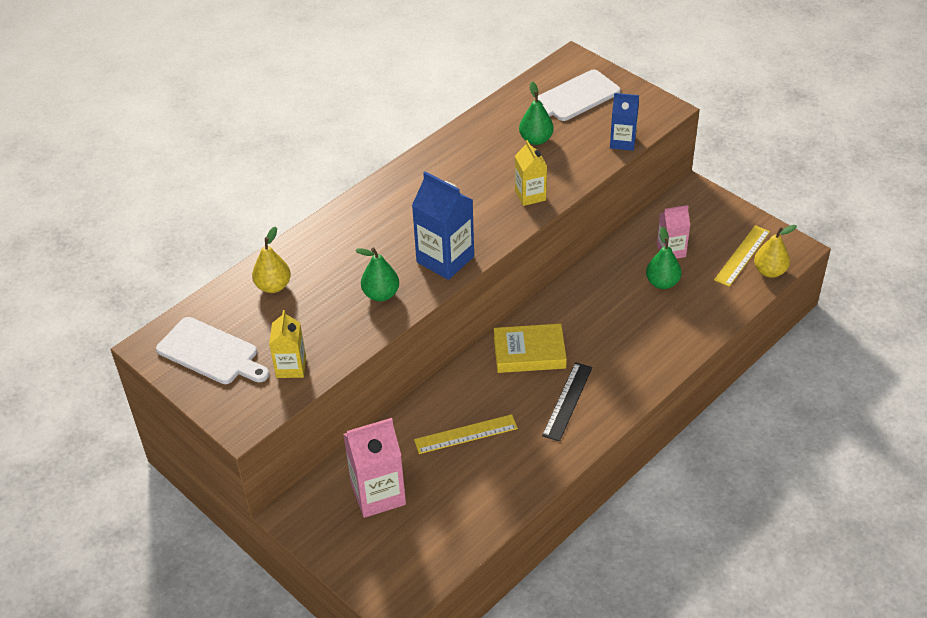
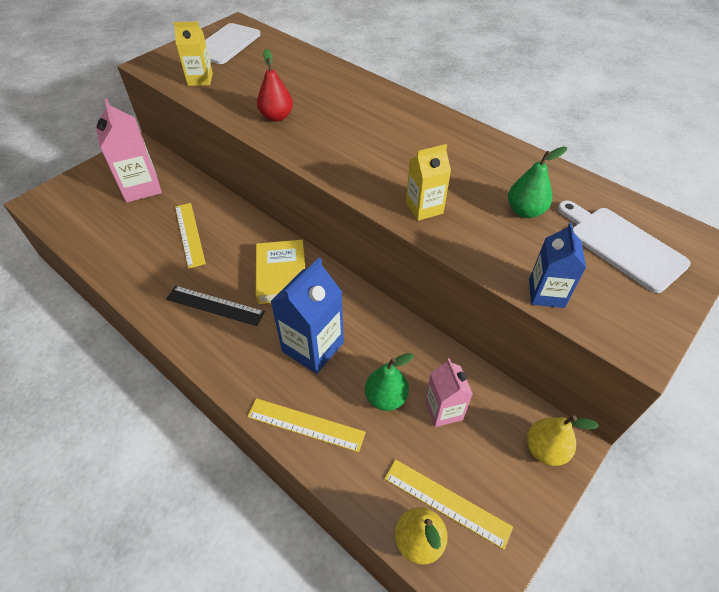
camera: 85 degrees right, 5 degrees up
yellow pear [252,226,291,293] -> yellow pear moved to [527,415,599,466]
green pear [355,247,399,301] -> red pear [257,48,293,122]
blue carton [412,171,474,280] -> blue carton moved to [270,258,344,374]
none -> yellow ruler [247,398,366,452]

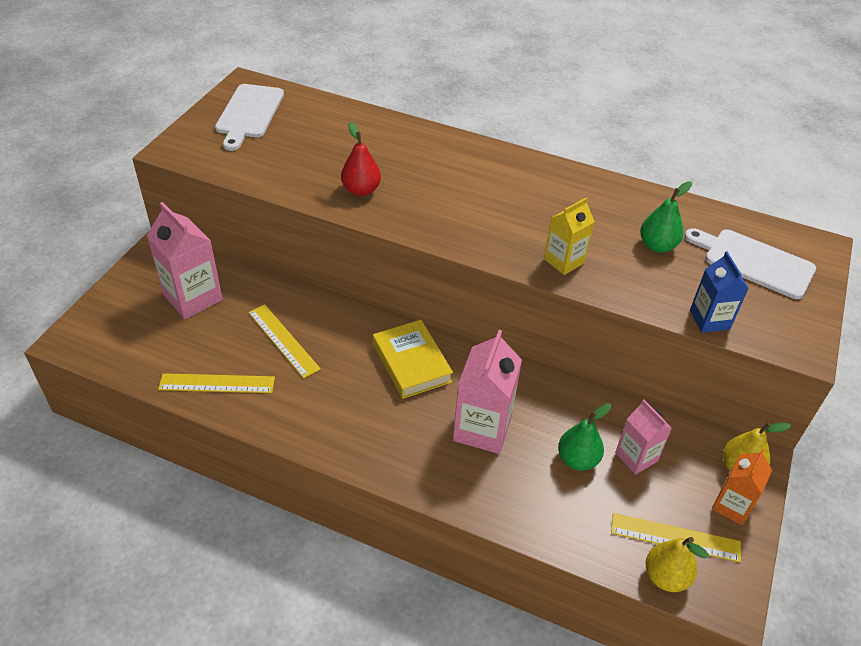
camera: 20 degrees left, 5 degrees down
black ruler [166,286,265,326] -> none
yellow carton [173,22,213,86] -> none
yellow ruler [247,398,366,452] -> yellow ruler moved to [158,373,275,393]
blue carton [270,258,344,374] -> pink carton [453,330,522,454]
none -> orange carton [712,449,772,525]

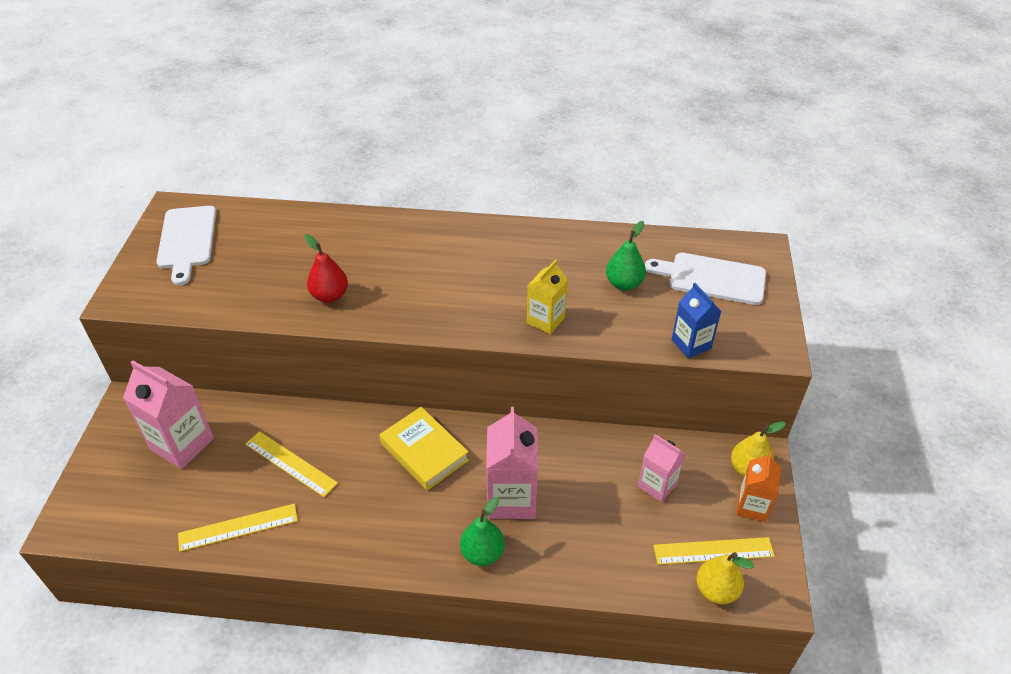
camera: 15 degrees left, 0 degrees up
green pear [558,403,611,471] -> green pear moved to [460,497,505,566]

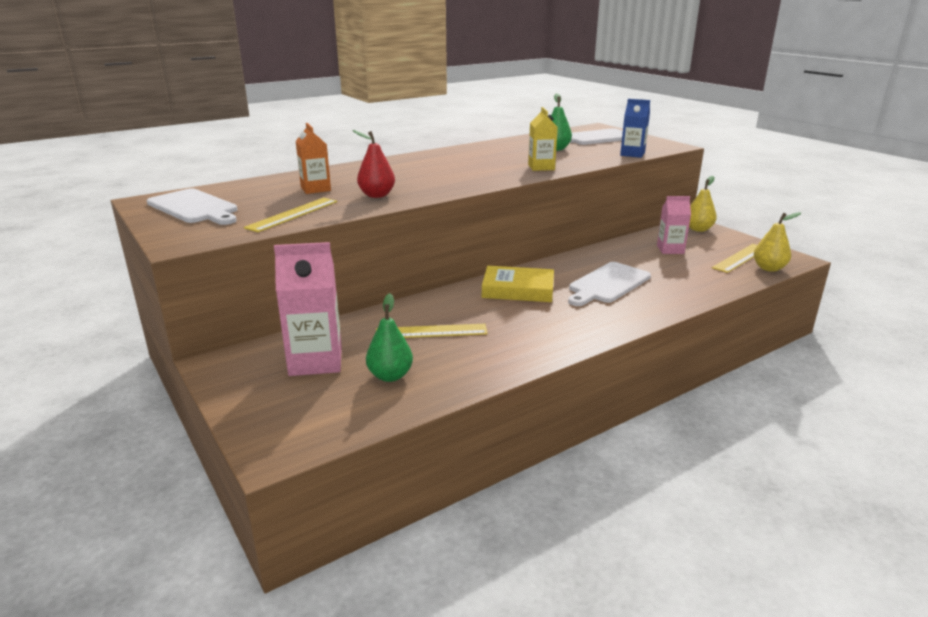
camera: 40 degrees left, 20 degrees down
yellow ruler [178,504,298,552] -> yellow ruler moved to [244,198,337,232]
green pear [460,497,505,566] -> green pear moved to [366,293,413,382]
pink carton [486,407,538,519] -> white cutting board [568,262,651,306]
orange carton [736,452,781,522] -> orange carton moved to [296,123,331,194]

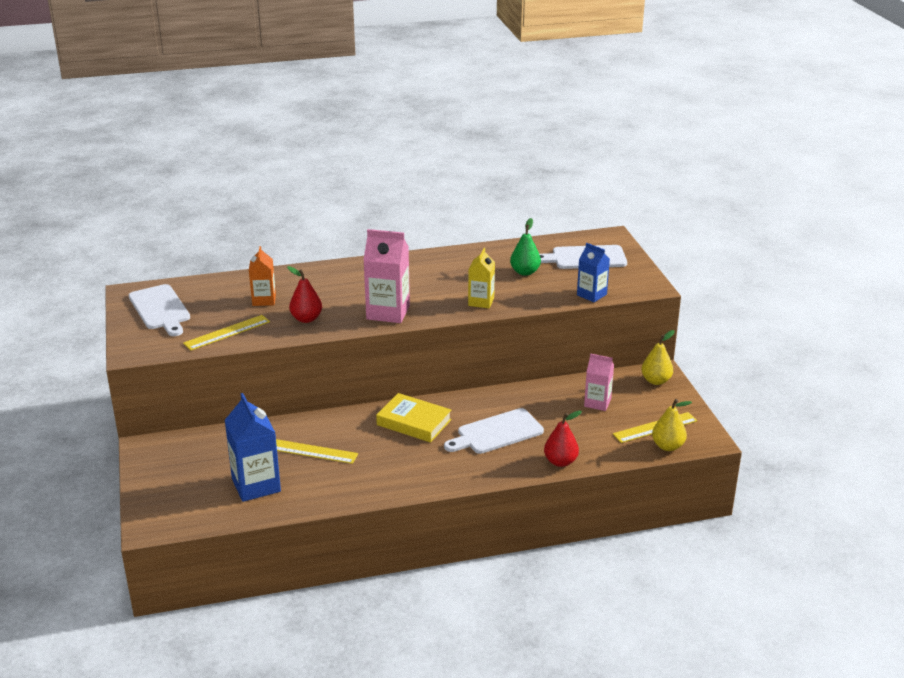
camera: 20 degrees right, 5 degrees up
pink carton [274,242,342,376] -> pink carton moved to [363,229,410,323]
green pear [366,293,413,382] -> blue carton [225,393,281,502]
none -> red pear [544,410,582,467]

